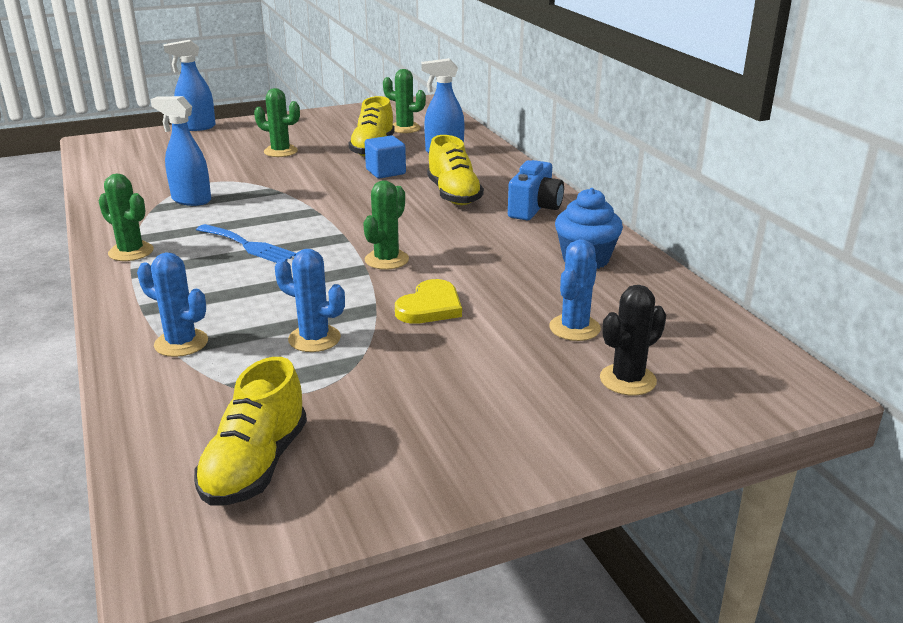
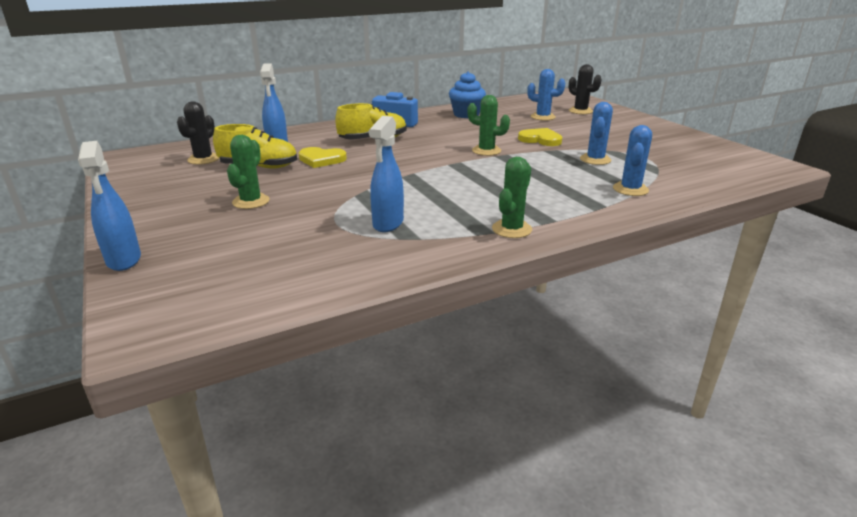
camera: 95 degrees left, 0 degrees up
yellow shoe [194,357,307,506] -> none
blue fork [196,224,296,263] -> none
blue cube [365,135,406,179] -> yellow heart [299,147,347,168]
green cactus [383,69,426,133] -> black cactus [177,101,219,165]

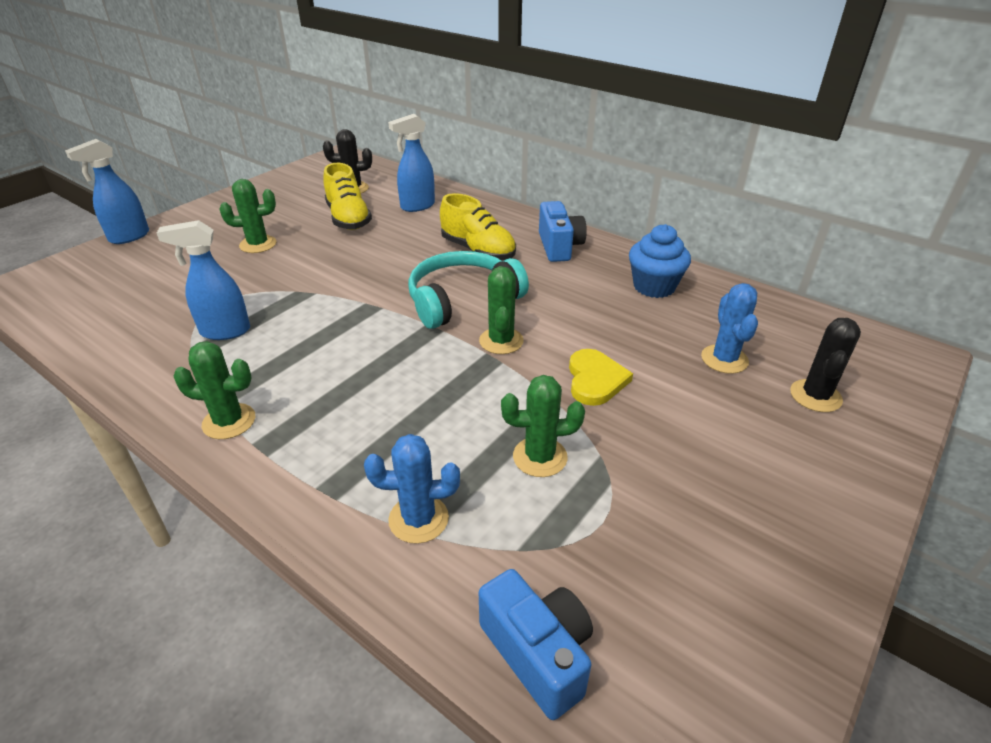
camera: 65 degrees right, 10 degrees up
yellow heart [299,147,347,168] -> none
blue cactus [580,102,613,165] -> green cactus [501,375,585,477]
none -> turquoise headphones [408,251,529,329]
none -> blue camera [479,569,593,720]

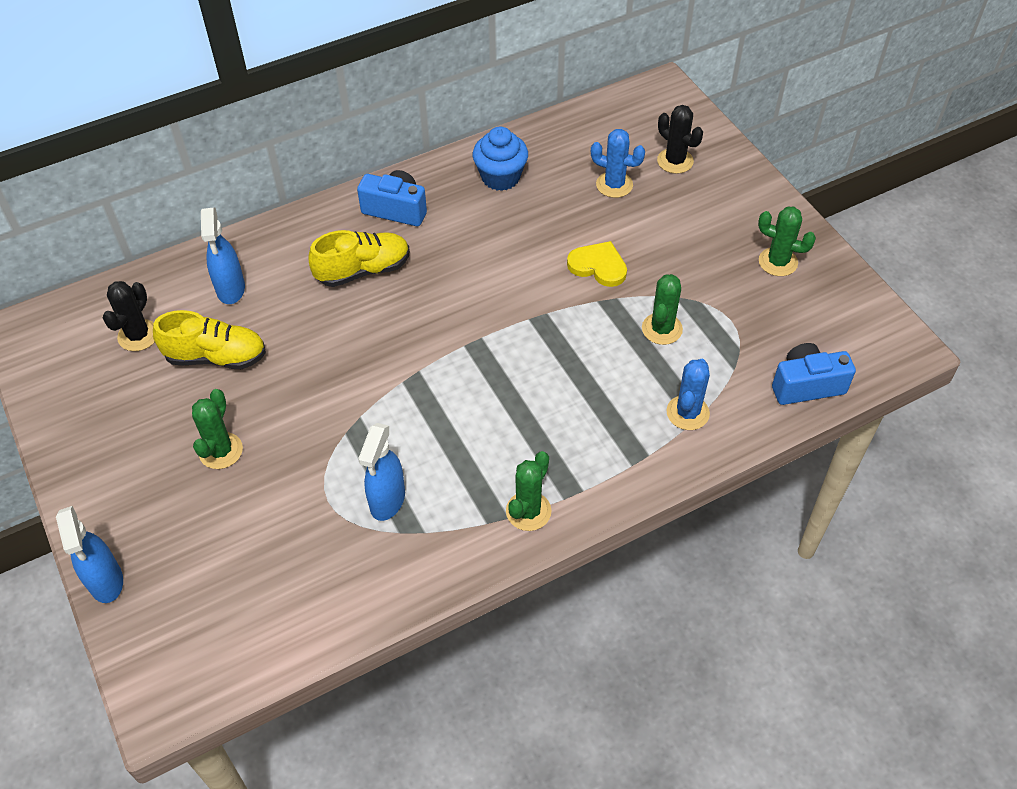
camera: 65 degrees left, 15 degrees up
turquoise headphones [408,251,529,329] -> none
green cactus [479,266,524,354] -> green cactus moved to [758,207,816,276]

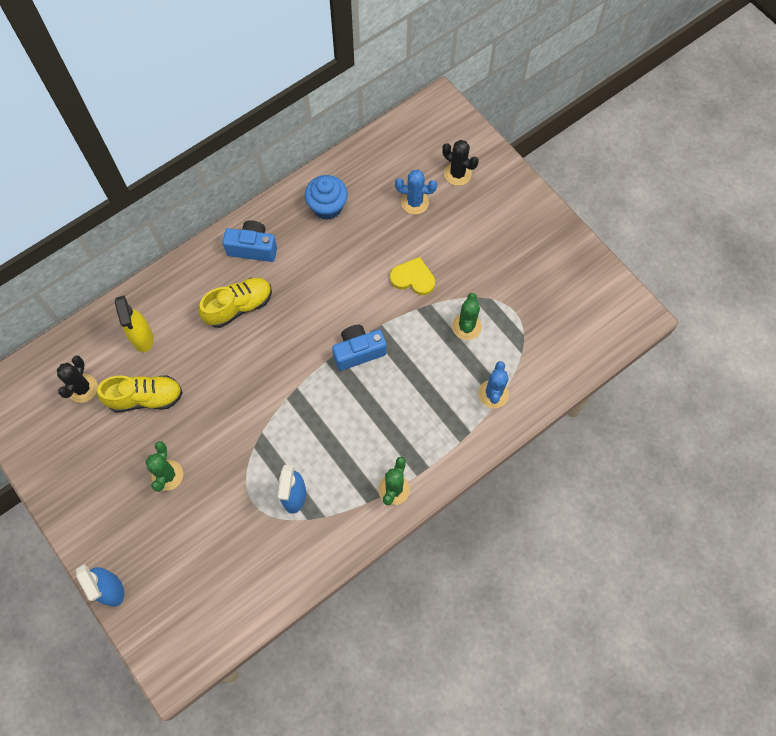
camera: 10 degrees left, 15 degrees up
blue spray bottle [201,208,245,304] -> yellow spray bottle [115,296,153,352]
green cactus [758,207,816,276] -> none
blue camera [772,343,856,405] -> blue camera moved to [332,325,387,371]

